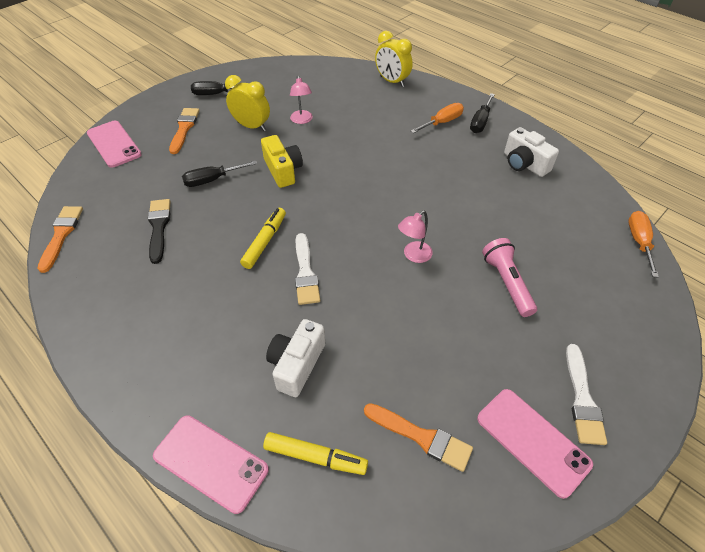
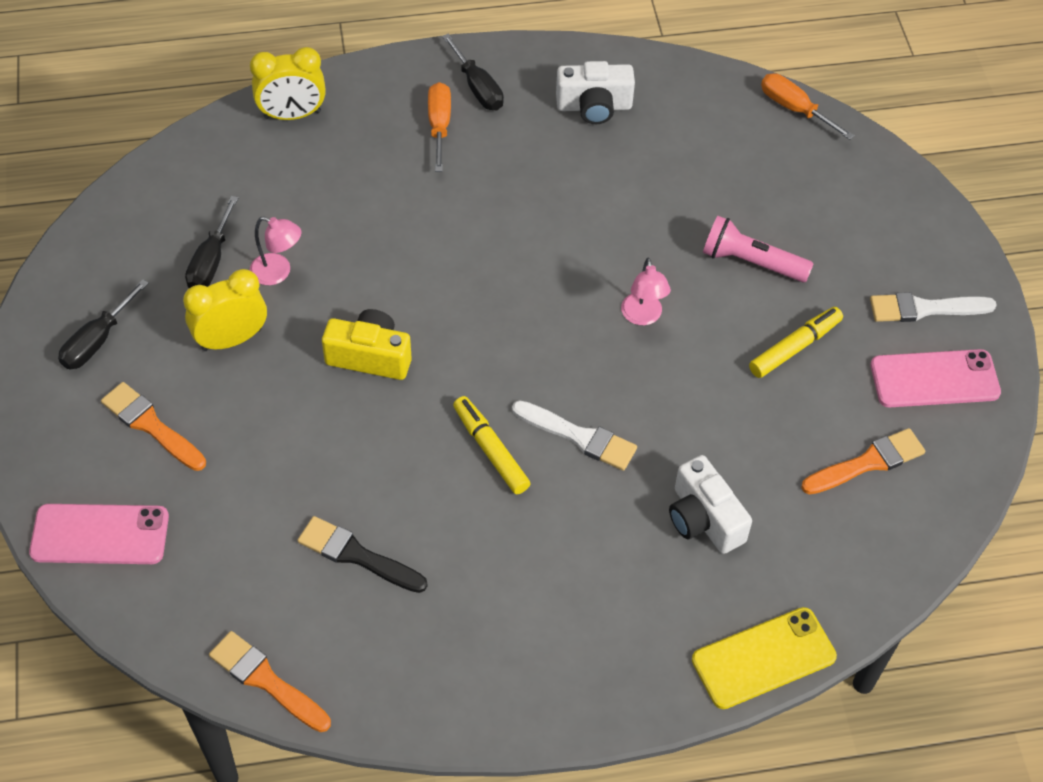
camera: 55 degrees left, 5 degrees up
pink phone [153,415,269,514] -> yellow phone [692,607,837,709]
black screwdriver [182,160,257,187] -> black screwdriver moved to [185,196,238,288]
yellow marker [263,432,368,475] -> yellow marker moved to [749,307,843,378]
white brush [566,344,607,445] -> white brush turned 135 degrees clockwise [870,292,997,322]

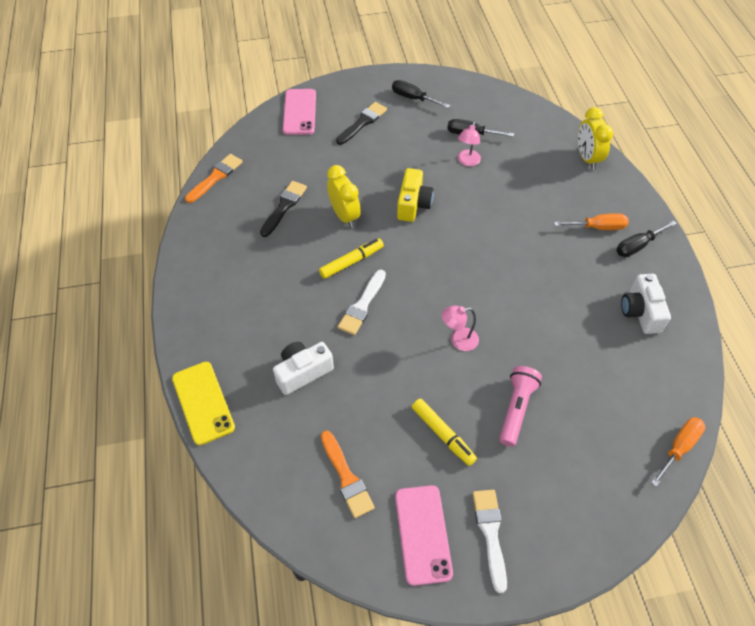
camera: 90 degrees right, 0 degrees up
orange brush [101,382,206,471] -> black brush [336,102,387,145]
yellow clock [183,269,267,351] -> yellow clock moved to [327,165,361,228]

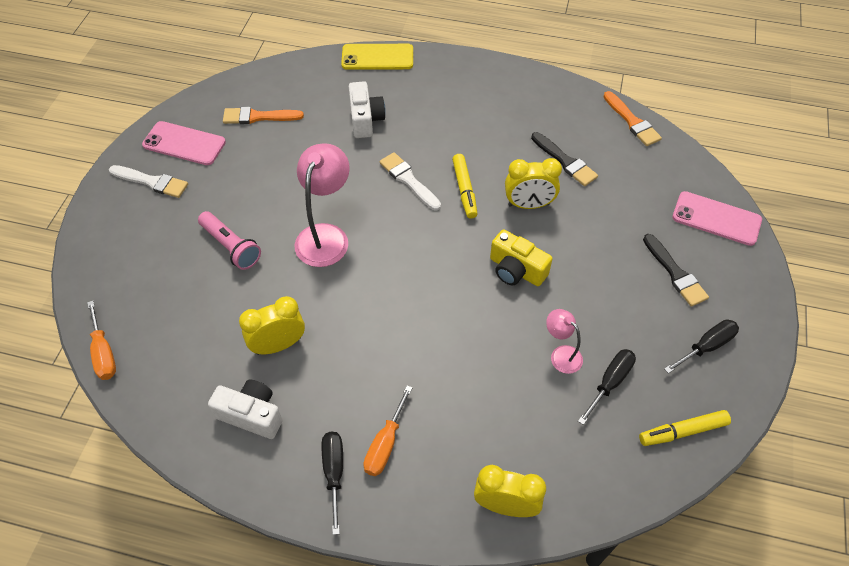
camera: 115 degrees right, 0 degrees up
yellow marker [412,399,477,466] -> yellow marker moved to [639,410,731,446]
pink lamp [442,306,479,351] -> pink lamp [295,143,350,267], size x1.85
none -> yellow clock [239,296,305,355]

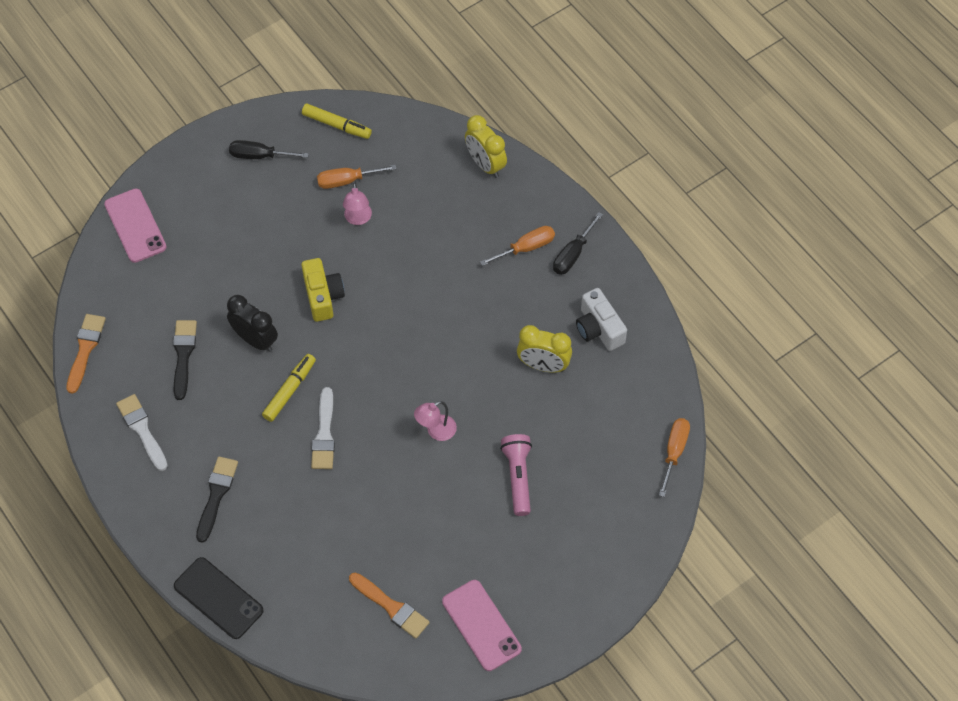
camera: 140 degrees left, 5 degrees up
white brush [109,165,188,198] -> white brush moved to [116,394,168,471]
pink lamp [295,143,350,267] -> pink lamp [414,401,457,441], size x0.54
yellow phone [341,44,413,70] -> black phone [174,557,264,639]
white camera [349,81,386,138] -> none
yellow clock [505,158,562,209] -> black clock [227,295,278,352]
black screwdriver [578,349,636,425] -> orange screwdriver [317,165,397,189]
black brush [643,234,709,307] -> black brush moved to [196,457,238,543]

